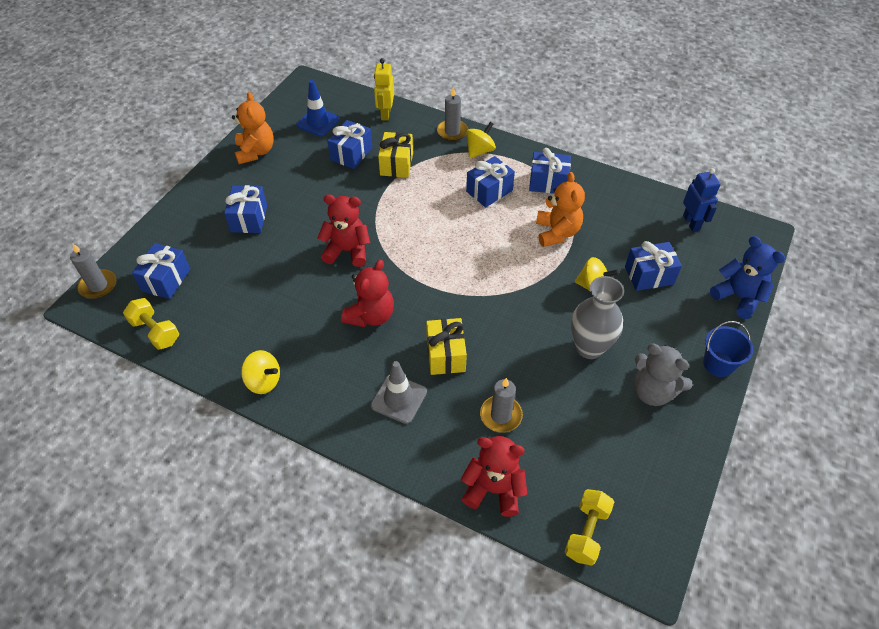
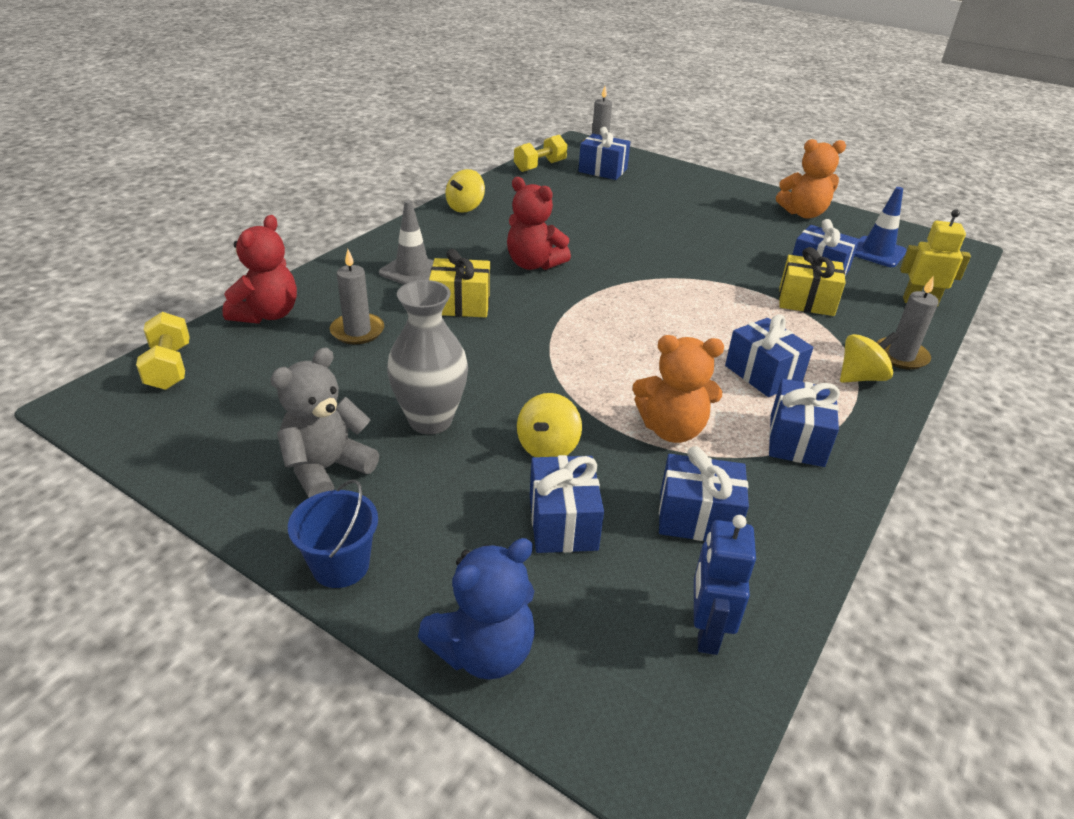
camera: 95 degrees right, 15 degrees down
blue gift [224,185,267,233] -> blue gift moved to [659,446,749,541]
red teddy bear [317,194,370,267] -> none
yellow spinning top [466,122,496,158] -> yellow spinning top turned 75 degrees counterclockwise [840,332,898,383]
yellow dumbbell [565,489,614,566] -> yellow dumbbell turned 45 degrees clockwise [136,312,190,390]
blue robot [683,168,720,232] -> blue robot turned 105 degrees clockwise [694,515,756,655]

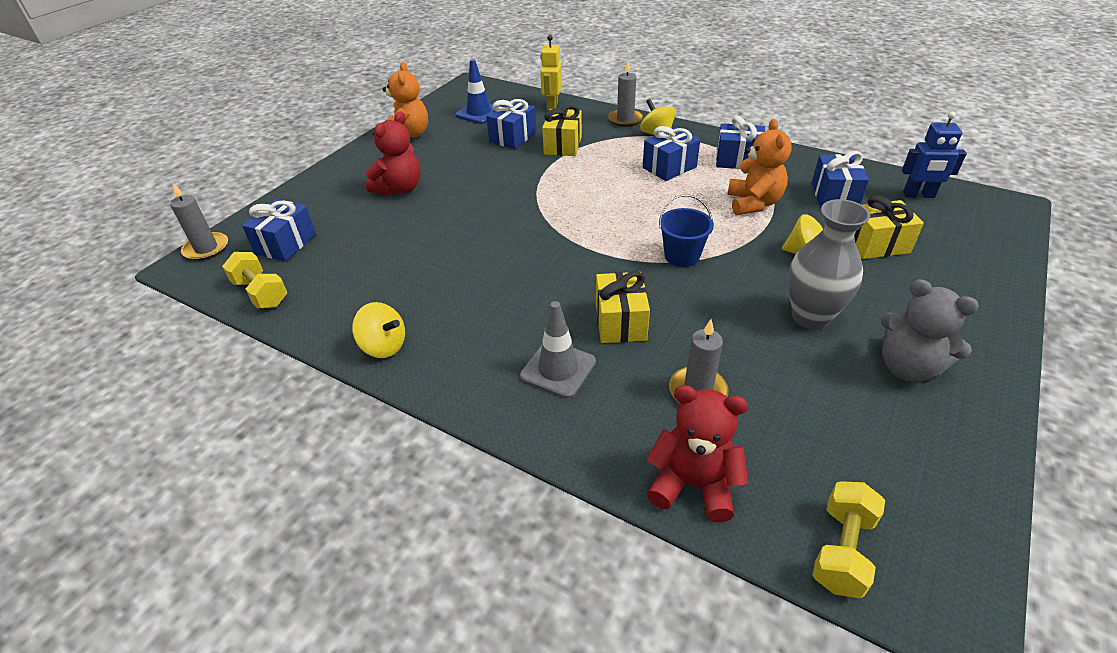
camera: 90 degrees left, 5 degrees up
yellow dumbbell [136,312,190,390] -> yellow dumbbell turned 45 degrees counterclockwise [812,481,885,598]
blue bucket [288,479,378,588] -> blue bucket moved to [659,194,714,267]
blue teddy bear [418,538,535,679] -> none
red teddy bear [507,177,571,270] -> red teddy bear moved to [366,111,421,196]
blue gift [530,455,604,553] -> yellow gift [854,195,924,259]

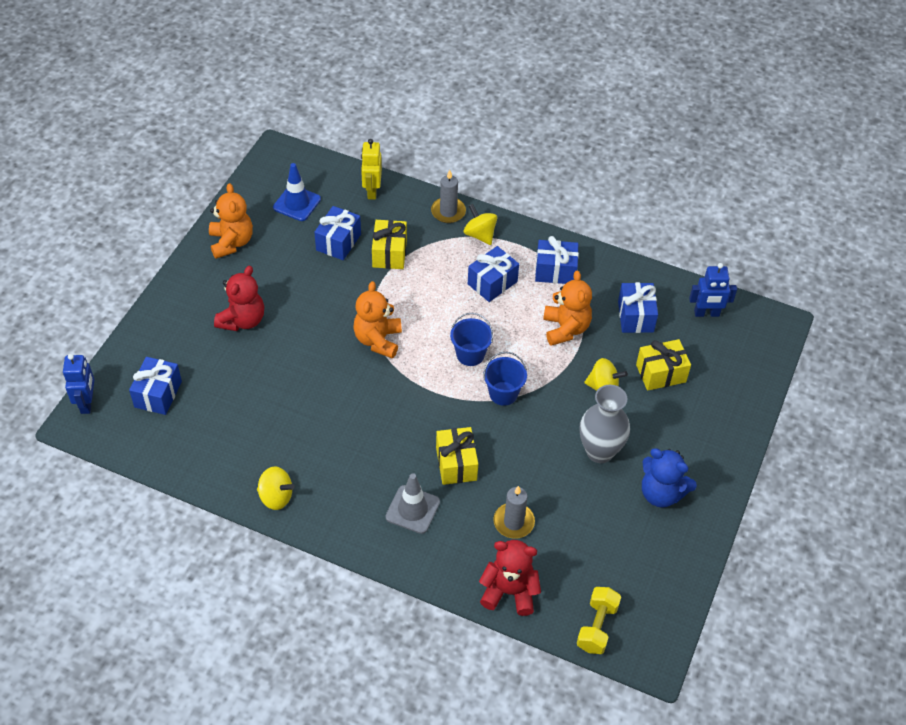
camera: 10 degrees left, 10 degrees up
grey candle [170,183,228,261] -> blue robot [63,354,94,414]
yellow dumbbell [222,252,287,308] -> none
grey teddy bear [881,279,979,382] -> blue teddy bear [642,448,697,508]
none -> orange teddy bear [353,281,402,358]
none -> blue bucket [450,313,493,366]

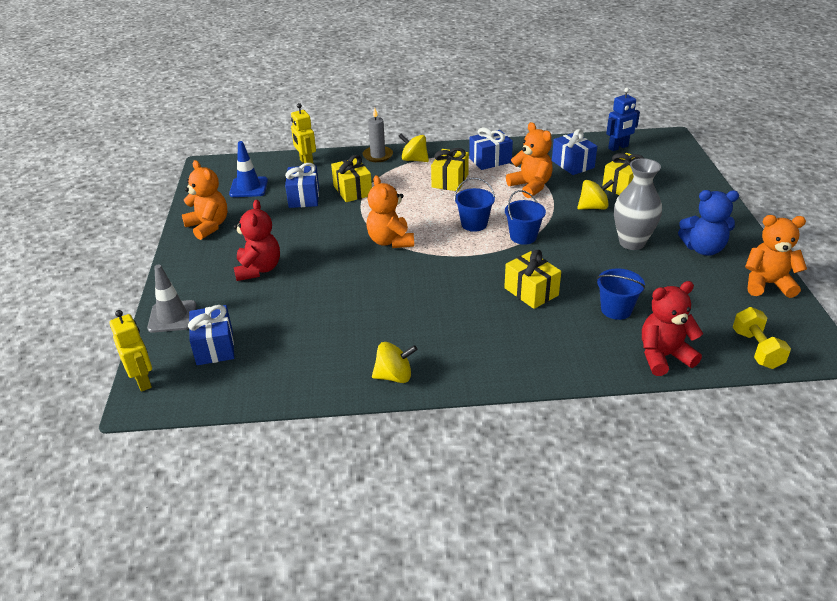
camera: 25 degrees left, 15 degrees down
blue robot [63,354,94,414] -> yellow robot [109,310,152,392]
grey traffic cone [385,473,440,534] -> grey traffic cone moved to [147,264,196,333]
blue gift [468,246,519,302] -> yellow gift [431,148,469,191]
grey candle [493,486,535,539] -> blue bucket [597,268,645,320]
none -> orange teddy bear [745,215,807,298]

